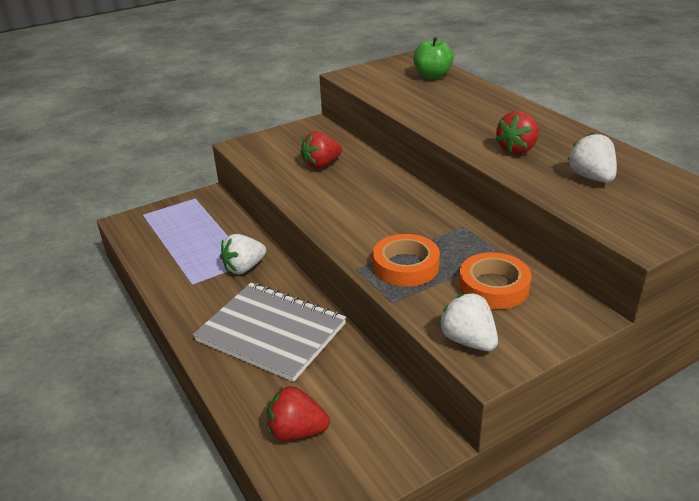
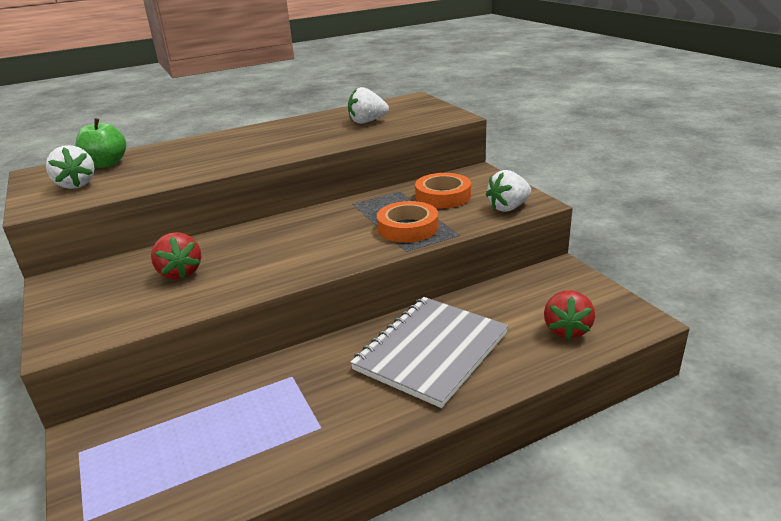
camera: 85 degrees left, 5 degrees down
white strawberry [220,234,266,274] -> white strawberry moved to [46,145,95,189]
red strawberry [495,111,539,154] -> none

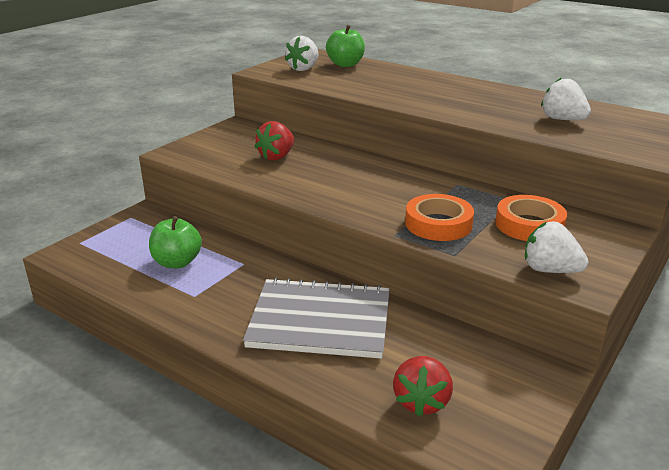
camera: 60 degrees right, 0 degrees up
red strawberry [544,290,595,340] -> red strawberry turned 60 degrees counterclockwise [393,356,453,416]
none -> green apple [149,216,202,268]

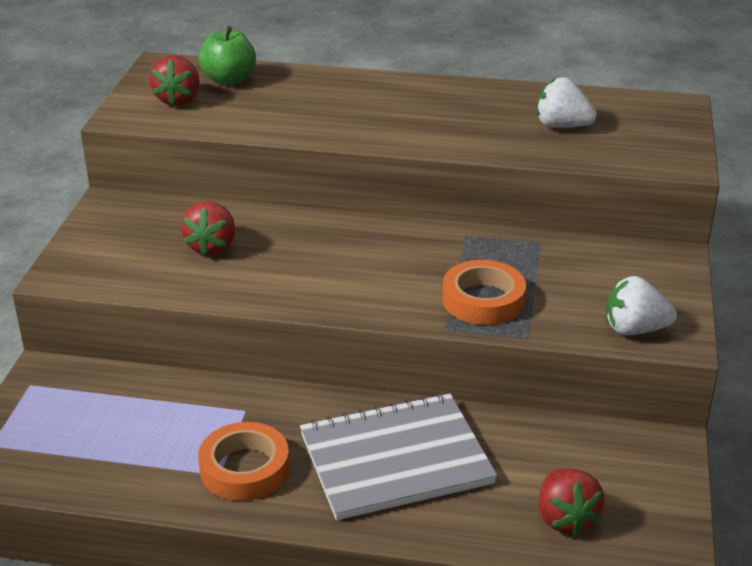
camera: 25 degrees left, 5 degrees up
green apple [149,216,202,268] -> none
white strawberry [285,36,318,71] -> red strawberry [149,55,200,106]
orange tape [495,195,567,241] -> orange tape moved to [198,422,289,501]

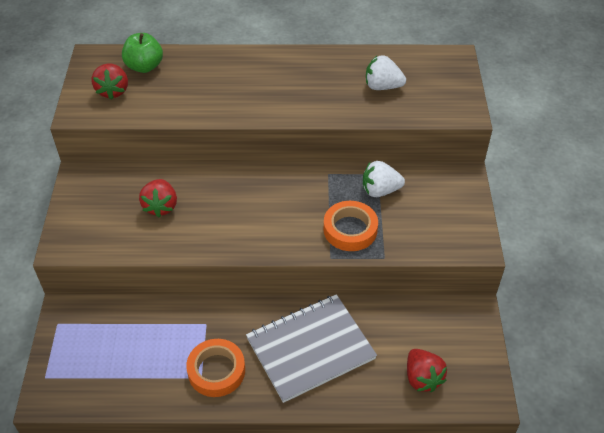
camera: 10 degrees left, 15 degrees up
white strawberry [606,276,677,335] -> white strawberry moved to [363,161,405,197]

